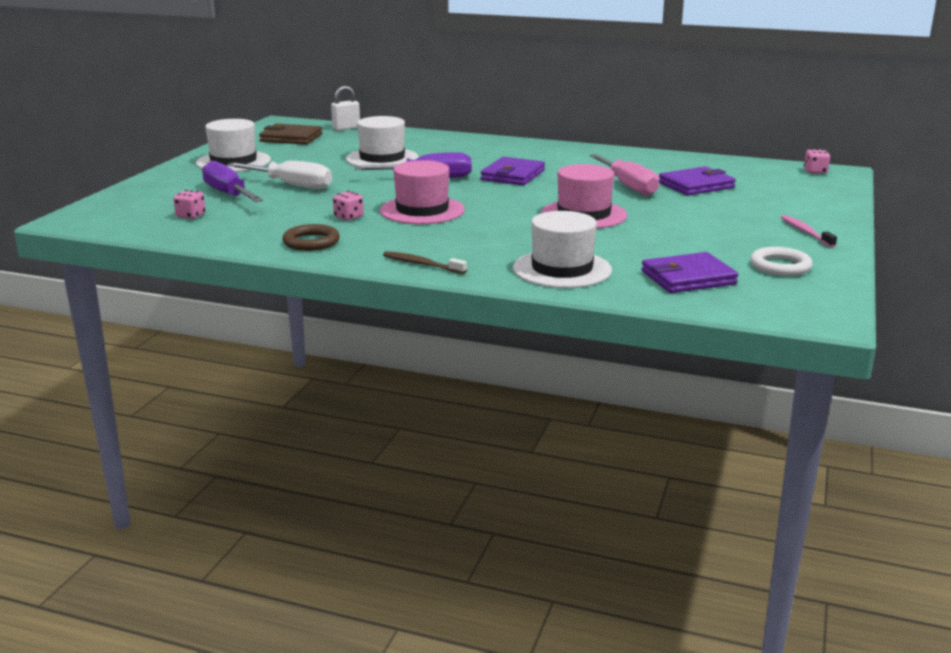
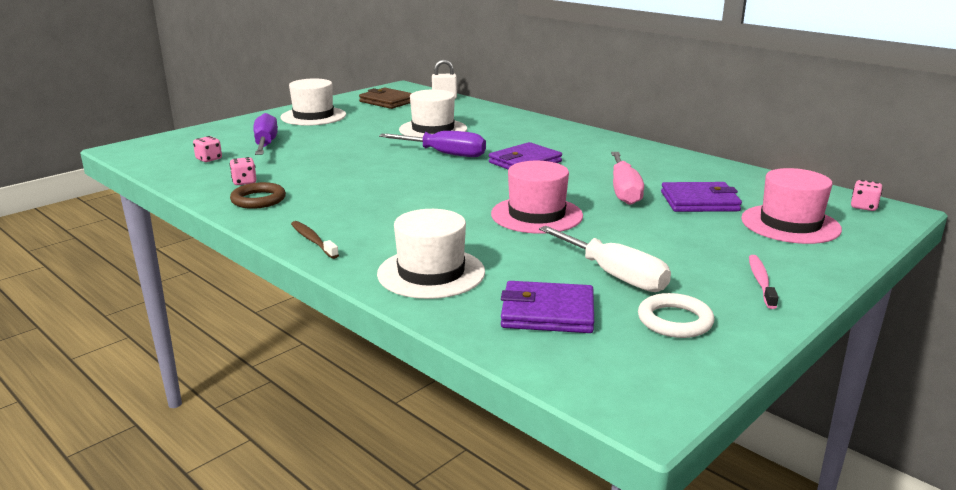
camera: 25 degrees right, 0 degrees up
white screwdriver [227,161,332,189] -> white screwdriver moved to [539,226,671,292]
pink dice [333,191,364,221] -> pink dice moved to [230,157,256,185]
pink hat [380,160,465,224] -> pink hat moved to [741,168,842,244]

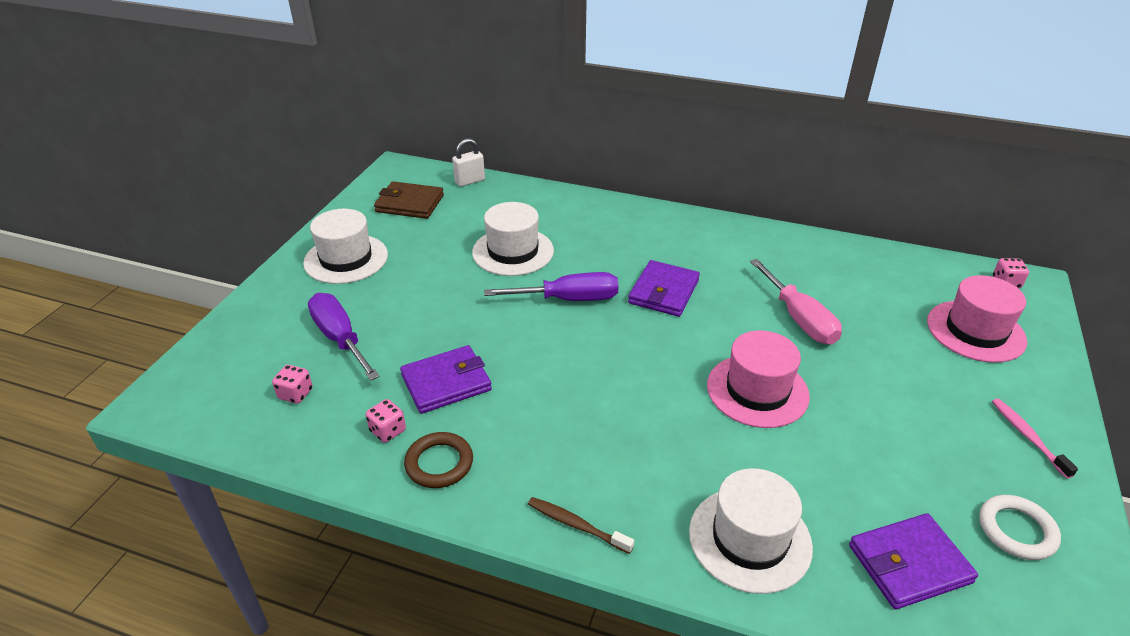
camera: 25 degrees left, 15 degrees up
white screwdriver [539,226,671,292] -> none
purple wallet [661,182,742,212] -> purple wallet moved to [400,345,492,414]

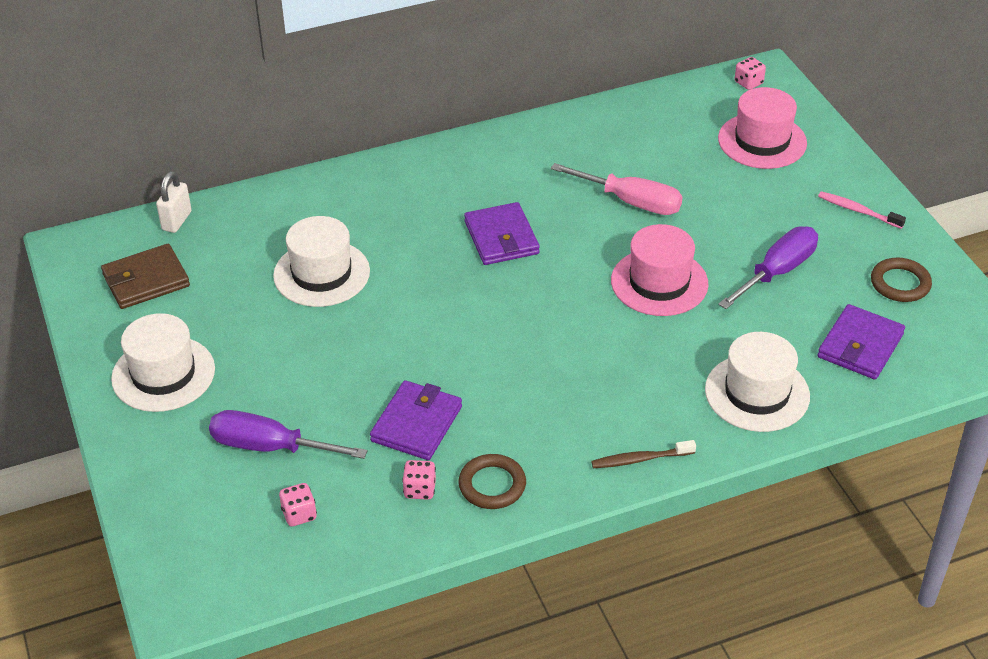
camera: 40 degrees left, 5 degrees up
purple screwdriver [484,272,618,301] -> purple screwdriver moved to [718,226,818,309]
white ring [979,495,1061,560] -> brown ring [871,258,932,302]

